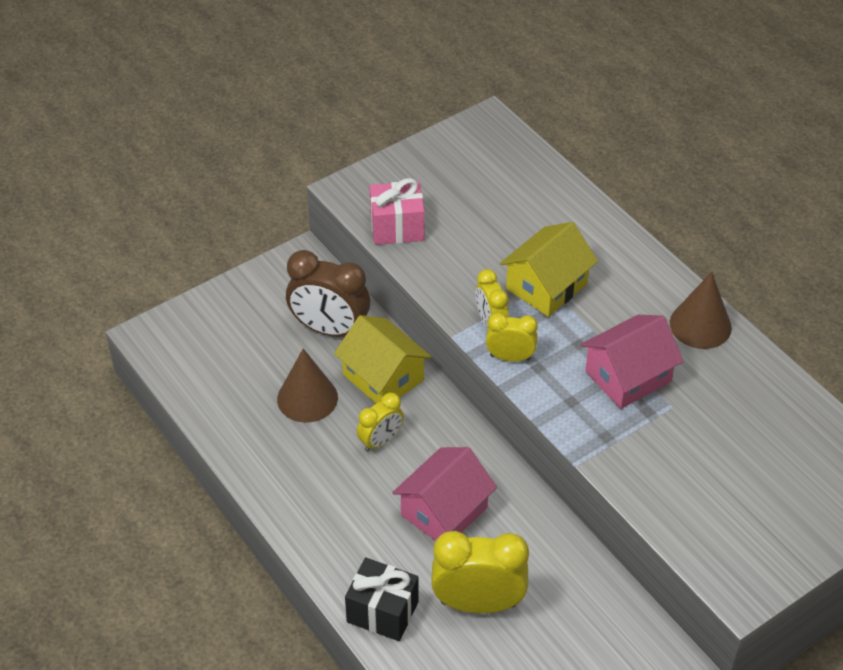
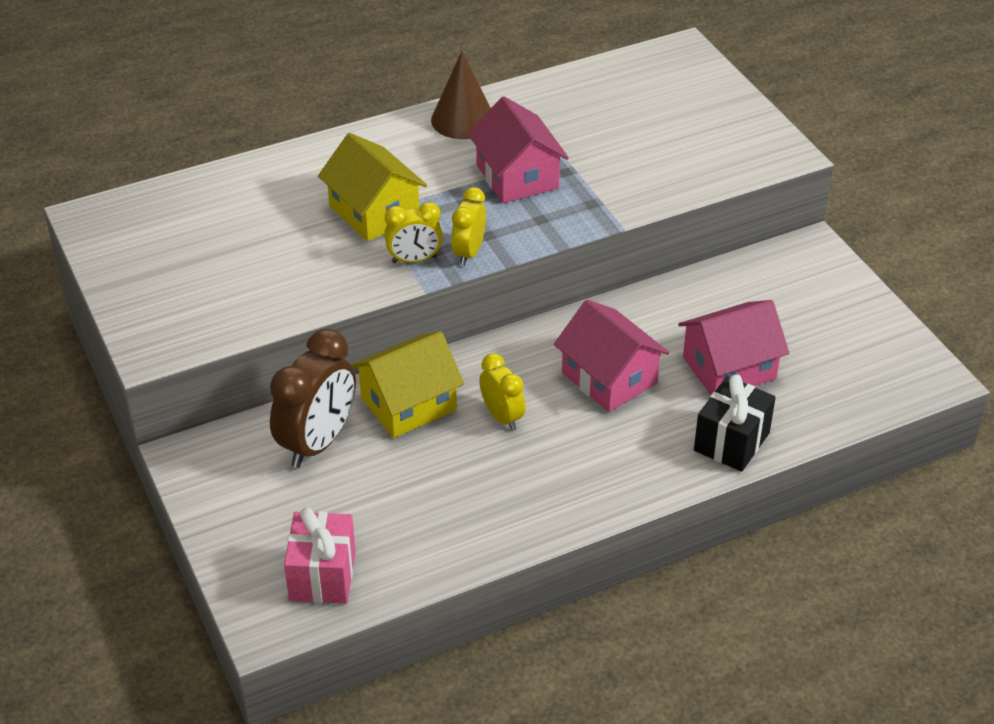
camera: 80 degrees left, 5 degrees down
brown cone [277,349,338,423] -> none
pink gift [369,178,425,245] -> pink gift moved to [284,507,356,604]
yellow clock [431,531,529,613] -> pink house [678,300,789,395]

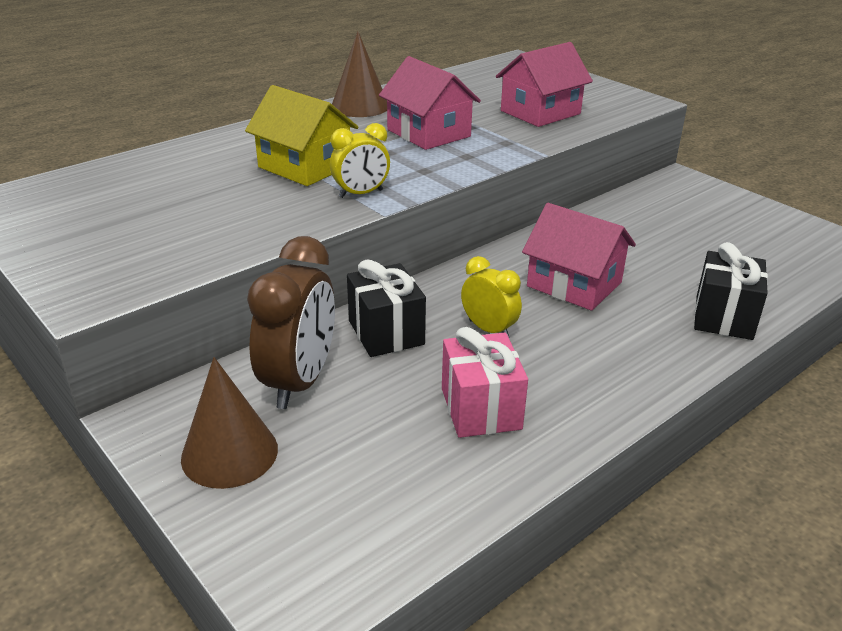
camera: 15 degrees left, 10 degrees down
pink gift [284,507,356,604] -> pink gift moved to [442,327,528,438]
yellow house [351,331,464,438] -> black gift [347,259,426,357]
yellow clock [451,187,486,266] -> none
pink house [678,300,789,395] -> pink house moved to [496,42,593,127]
none -> brown cone [181,357,278,489]

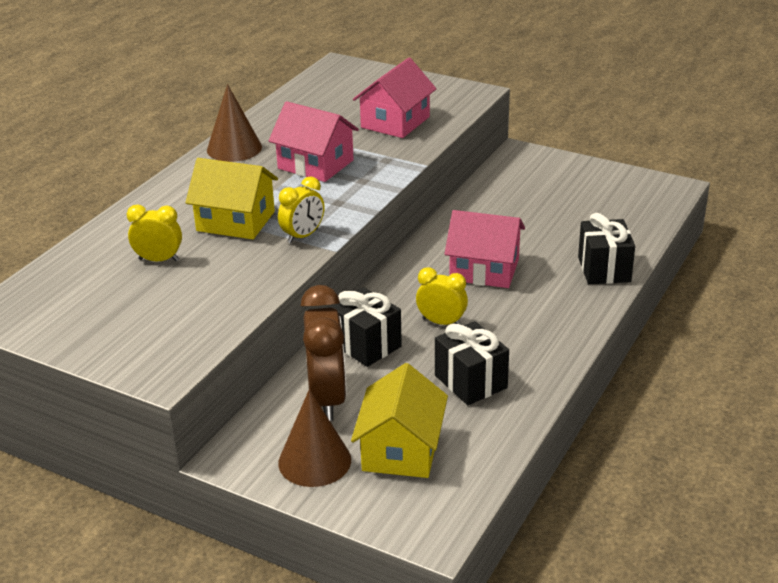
camera: 20 degrees left, 0 degrees up
pink gift [442,327,528,438] -> black gift [435,321,509,405]
none -> yellow clock [127,204,182,261]
none -> yellow house [351,363,448,478]

